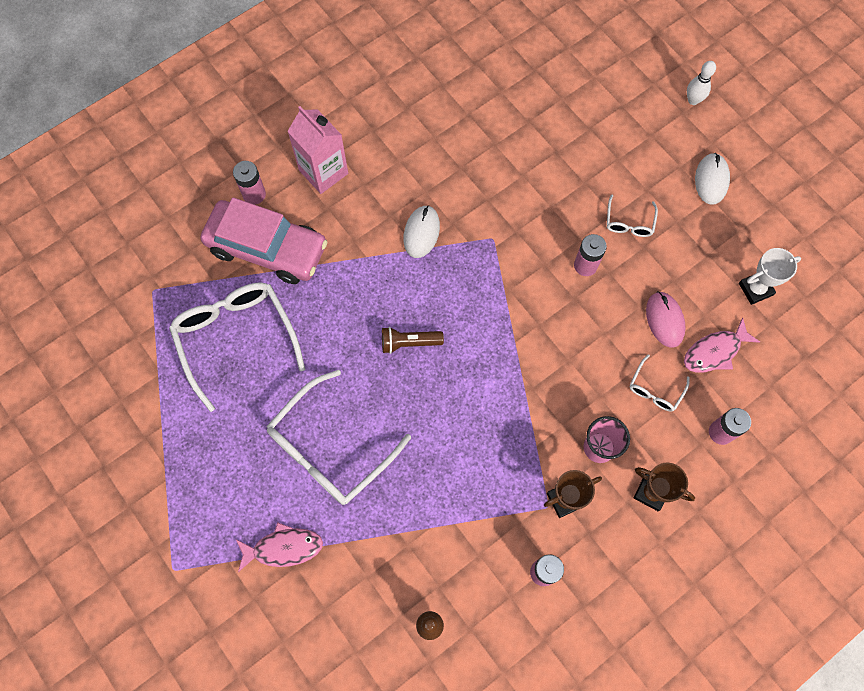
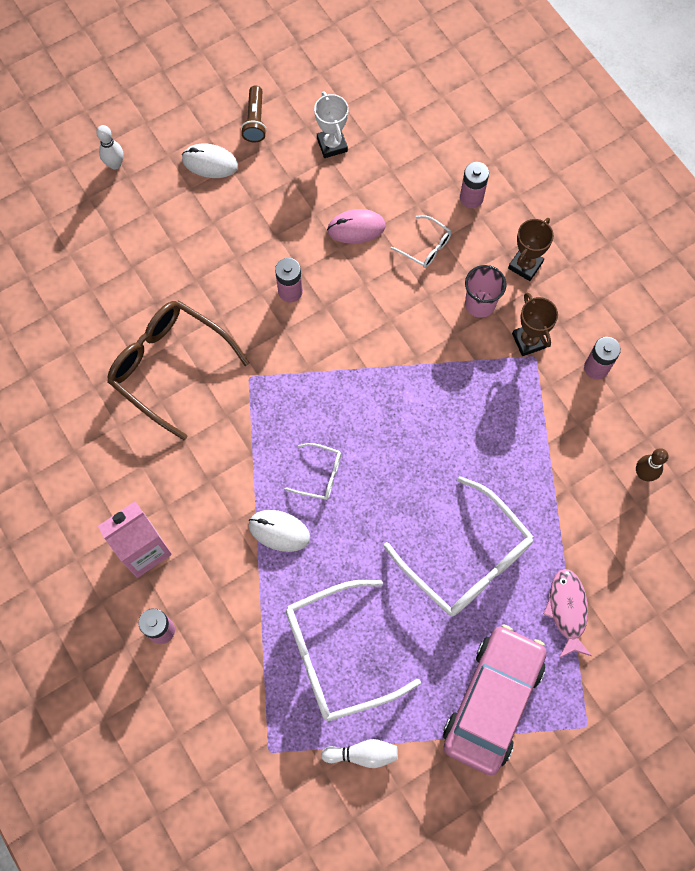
camera: 85 degrees left, 0 degrees up
pink car [201,197,327,284] -> pink car moved to [443,624,547,775]
brown flashlight [382,327,444,354] -> brown flashlight moved to [241,85,267,143]
white mouse [403,205,440,258] -> white mouse moved to [249,510,310,552]
white glasses [607,194,658,237] -> white glasses moved to [285,443,341,500]
pink fish [684,317,760,373] -> none
none -> brown glasses [107,300,250,440]
none -> white bowling pin [321,739,398,768]

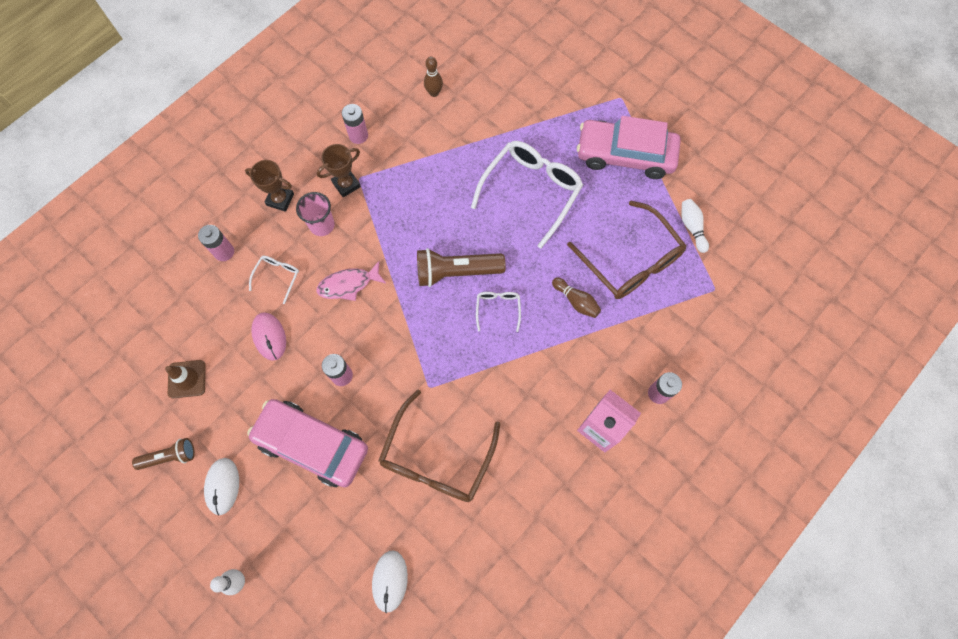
camera: 105 degrees left, 0 degrees up
white mouse [249,510,310,552] -> white mouse moved to [372,550,408,613]
white glasses [286,580,421,721] -> brown glasses [567,201,686,299]
white trophy [314,91,349,158] -> brown traffic cone [165,360,206,398]
pink fish [543,569,592,658] -> pink fish moved to [317,261,386,301]
none -> pink car [247,399,368,487]
none -> brown flashlight [417,248,506,287]
none -> brown bowling pin [552,277,601,318]

